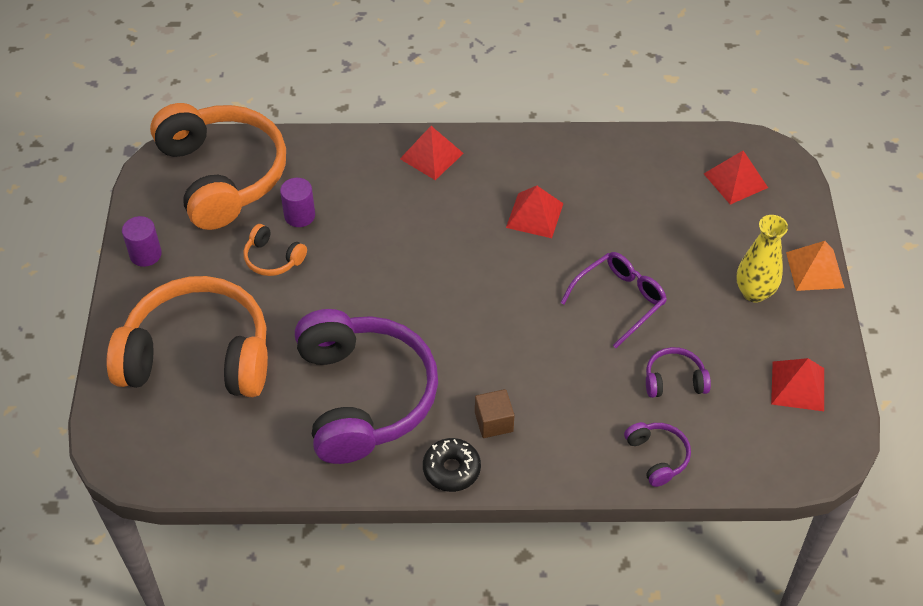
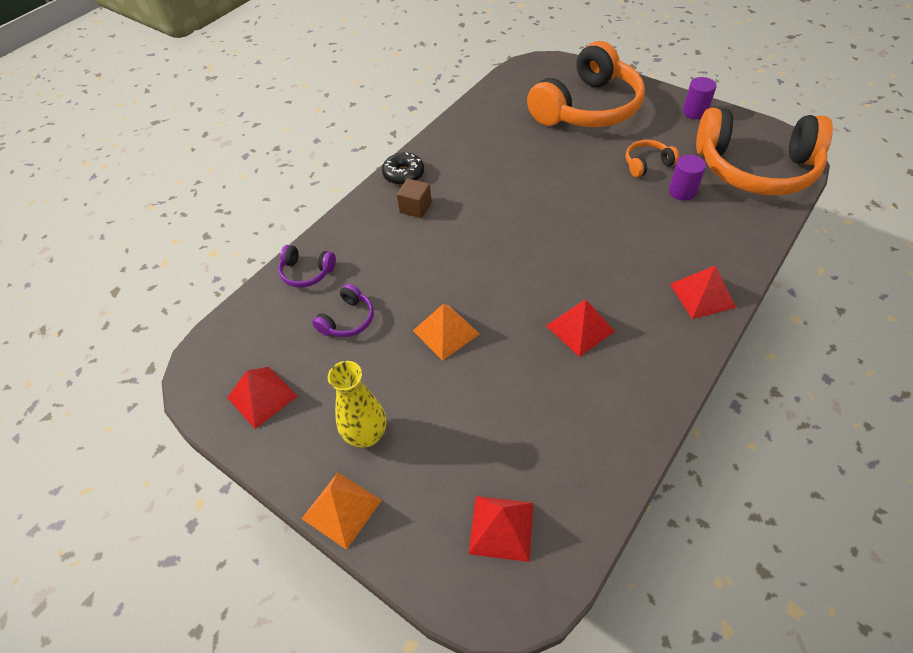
camera: 130 degrees right, 0 degrees up
purple headphones [295,309,438,464] -> none
purple glasses [560,252,667,348] -> orange pyramid [413,304,480,361]

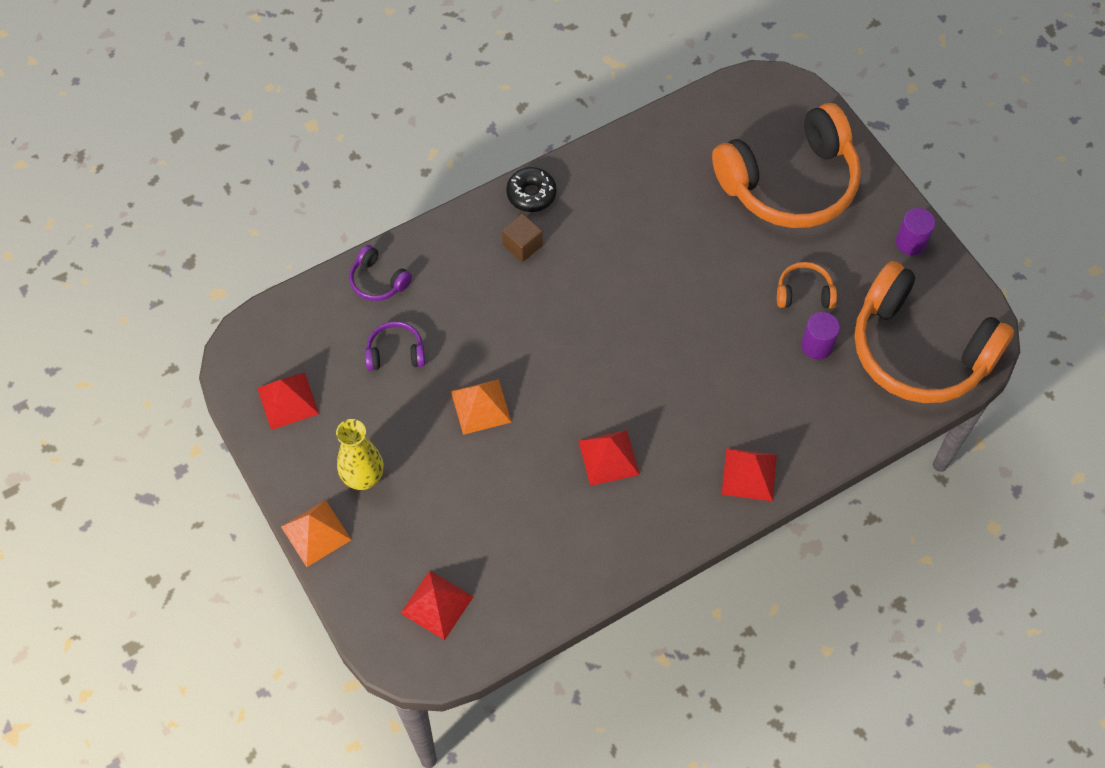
camera: 20 degrees right, 10 degrees up
purple headphones [312,283,374,337] -> purple headphones turned 150 degrees counterclockwise [365,321,425,371]

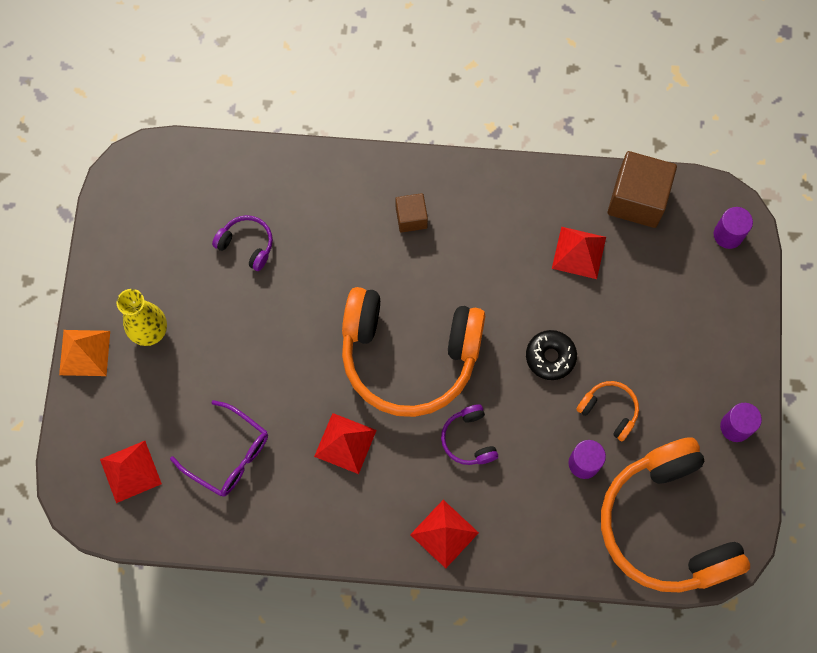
camera: 35 degrees right, 10 degrees up
red pyramid [257,372,319,430] -> red pyramid moved to [552,227,606,279]
purple headphones [349,245,412,301] -> purple headphones moved to [441,404,498,465]
orange pyramid [451,379,511,435] -> none
black donut [506,167,557,212] -> black donut moved to [526,330,577,380]
orange headphones [712,103,861,228] -> orange headphones moved to [342,287,485,417]
none -> purple glasses [170,400,268,497]
none -> brown cube [608,151,677,228]
none -> purple cylinder [714,207,753,249]

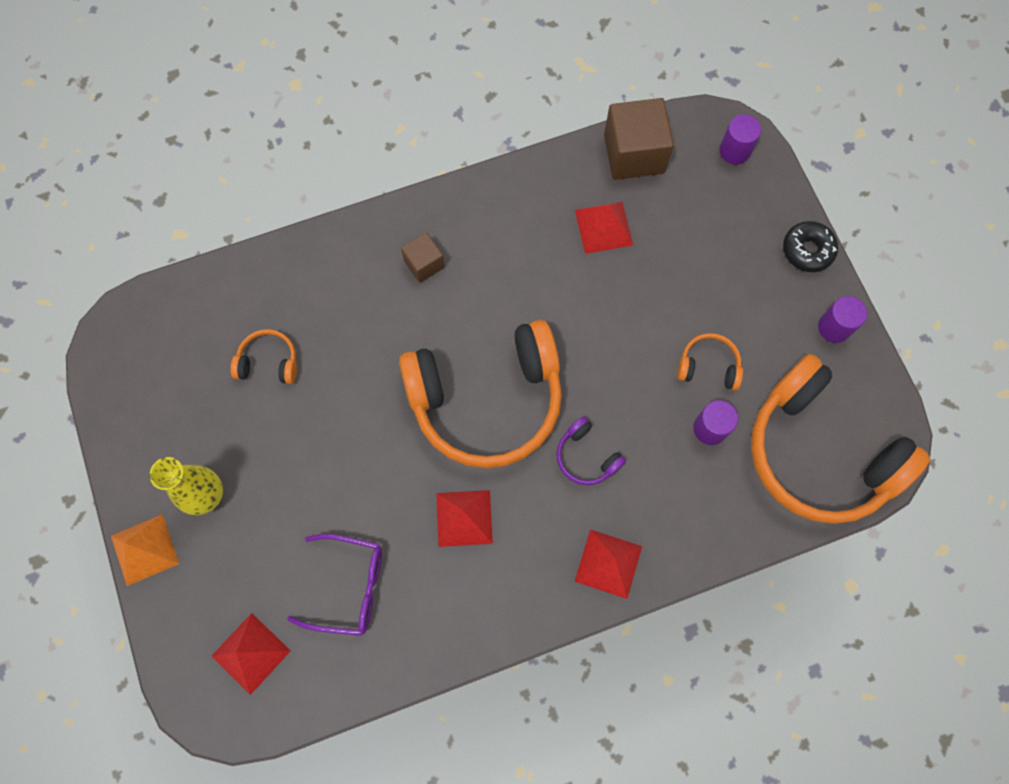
camera: 25 degrees left, 0 degrees up
purple headphones [212,215,273,271] -> orange headphones [230,329,297,384]
black donut [526,330,577,380] -> black donut moved to [783,221,838,272]

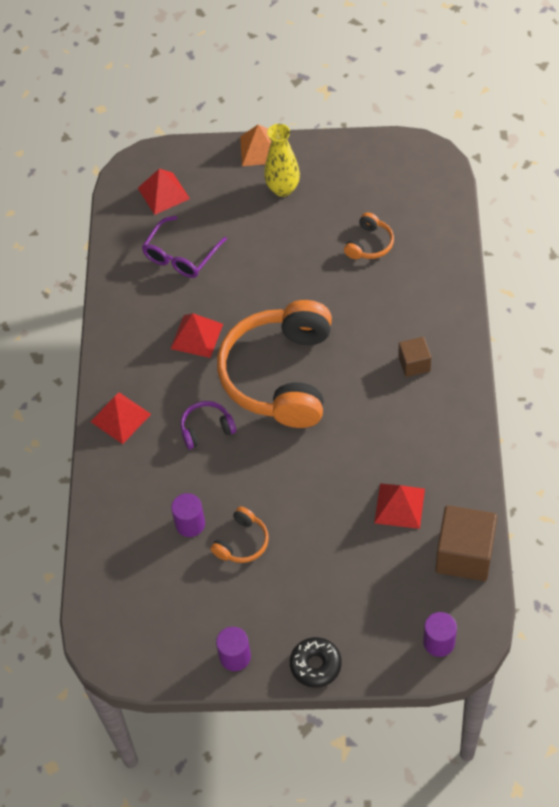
camera: 115 degrees right, 15 degrees down
orange headphones [751,354,930,524] -> none

